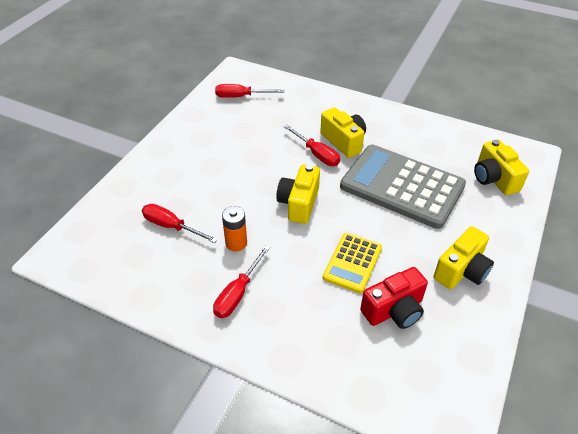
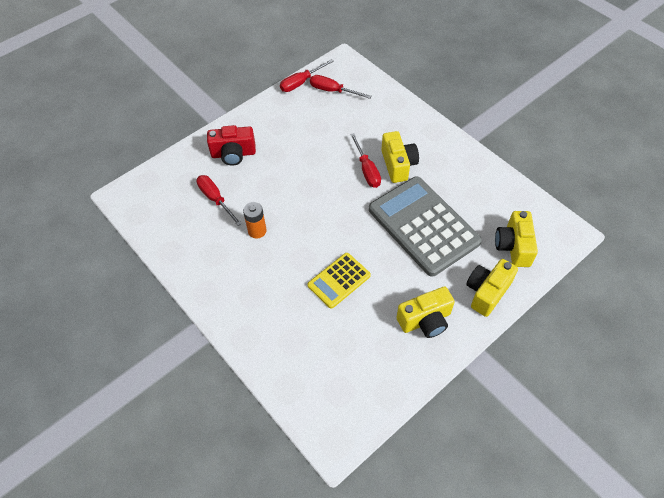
camera: 25 degrees right, 10 degrees up
red screwdriver [213,245,270,318] -> red screwdriver moved to [280,59,334,92]
yellow camera [276,164,320,224] -> yellow camera moved to [466,259,518,317]
red camera [360,267,428,329] -> red camera moved to [207,125,256,166]

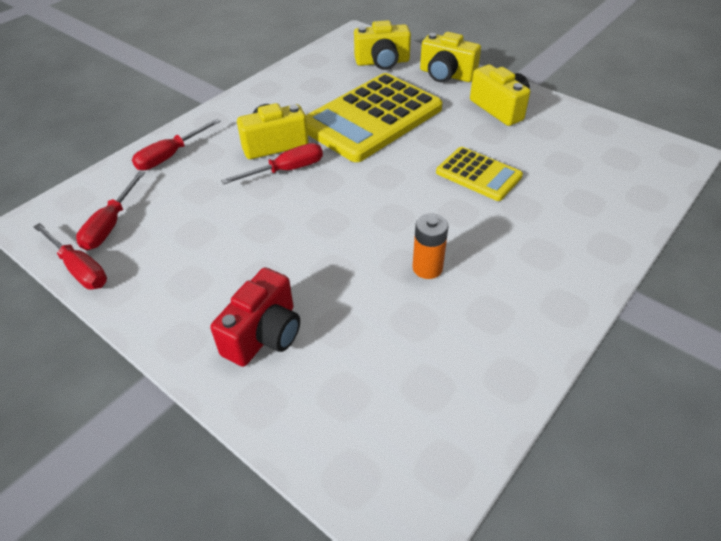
camera: 100 degrees left, 10 degrees down
red screwdriver [196,175,242,226] -> red screwdriver moved to [132,119,221,170]
red camera [207,125,256,166] -> red camera turned 45 degrees clockwise [210,267,300,367]
grey calculator [369,177,482,277] -> yellow calculator [306,73,442,162]

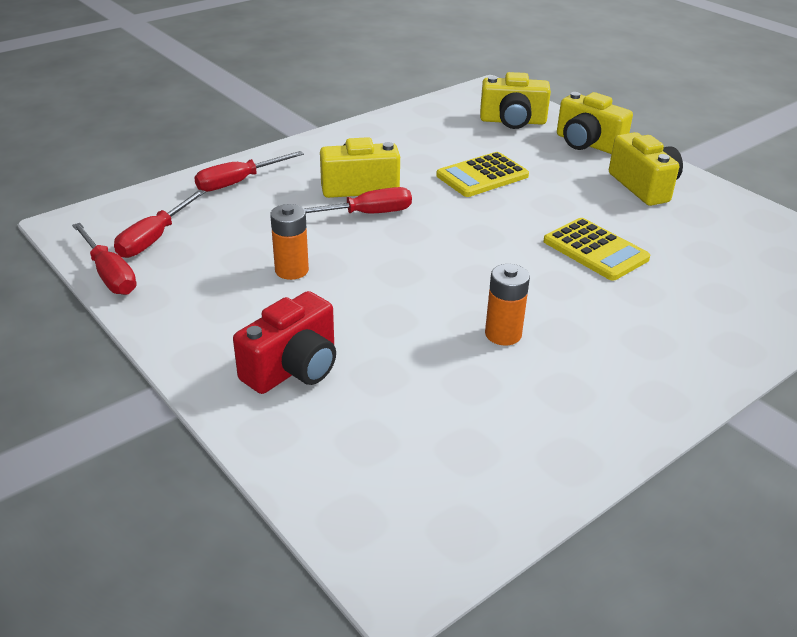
camera: 10 degrees right, 10 degrees down
yellow calculator [306,73,442,162] -> yellow calculator [436,152,529,197], size x0.52
none -> orange battery [270,204,309,280]

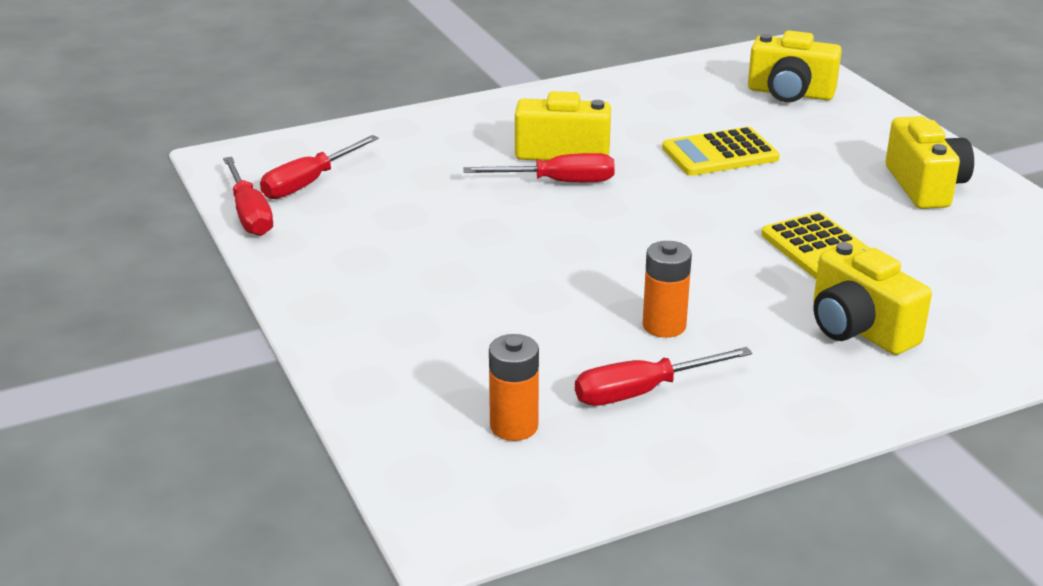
camera: 15 degrees right, 5 degrees down
red screwdriver [194,151,304,192] -> red screwdriver moved to [575,347,752,406]
red camera [233,291,336,394] -> none
orange battery [270,204,309,280] -> orange battery moved to [489,334,539,441]
yellow camera [557,92,633,154] -> yellow camera moved to [813,242,932,355]

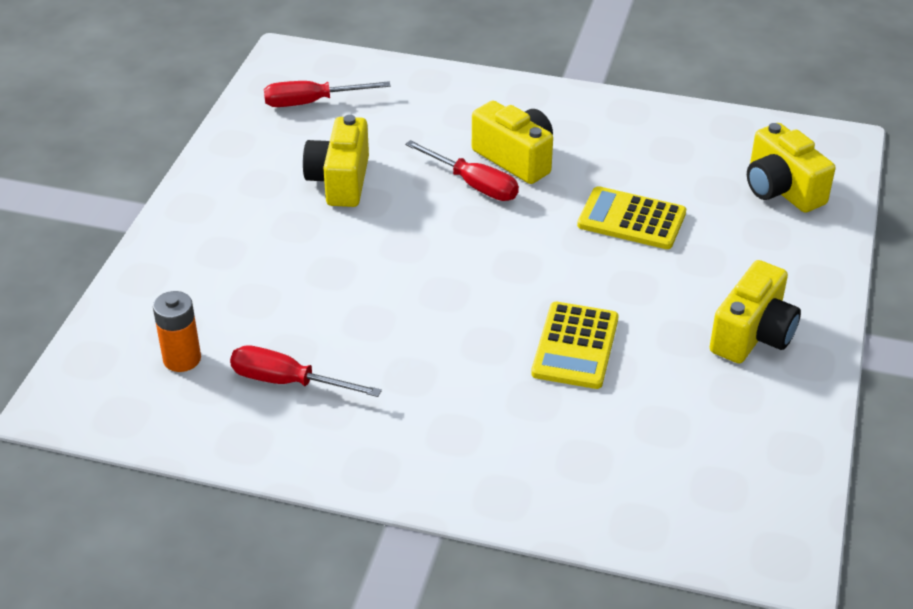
camera: 40 degrees right, 10 degrees up
red screwdriver [223,157,273,236] -> none
orange battery [643,241,692,338] -> none
yellow camera [813,242,932,355] -> yellow camera moved to [303,115,369,207]

